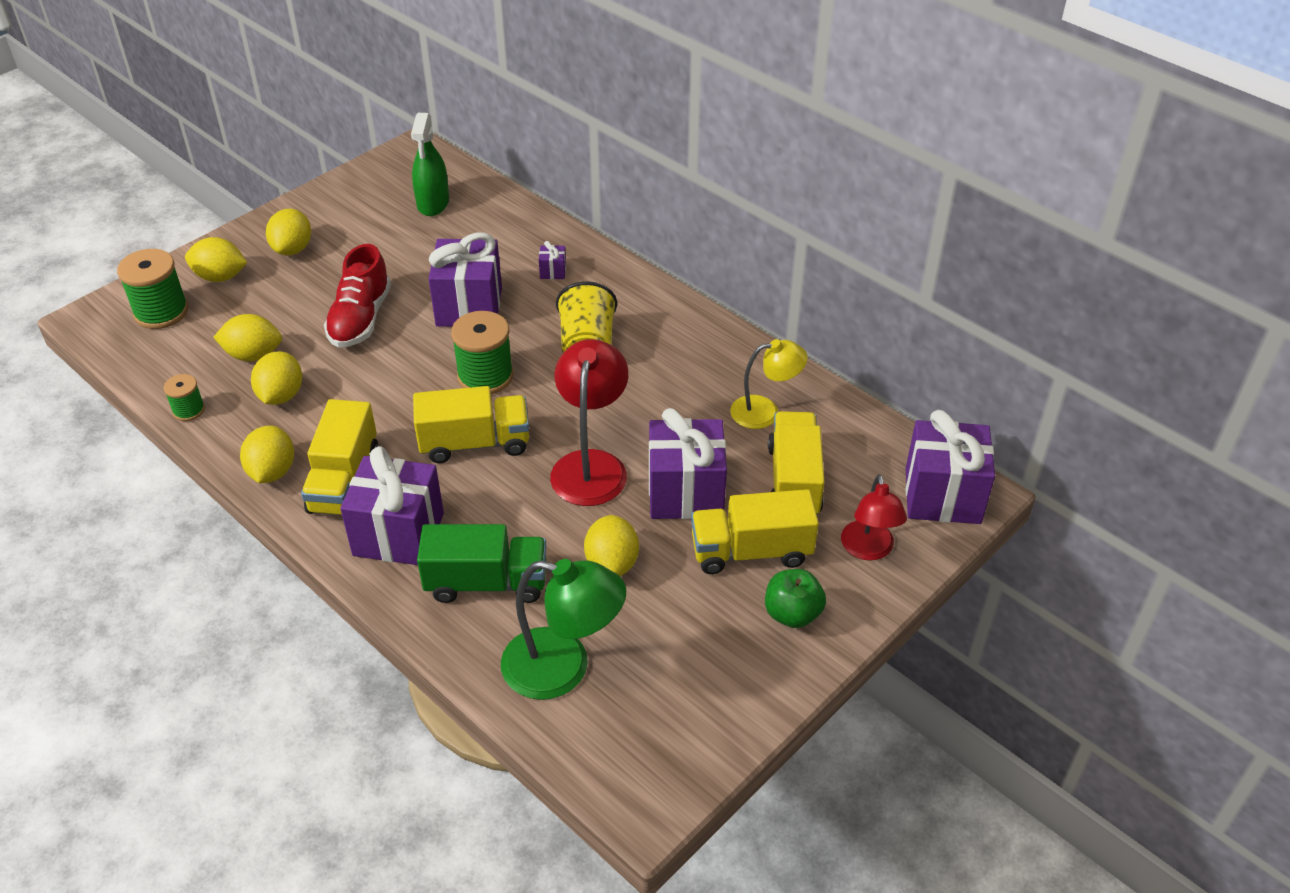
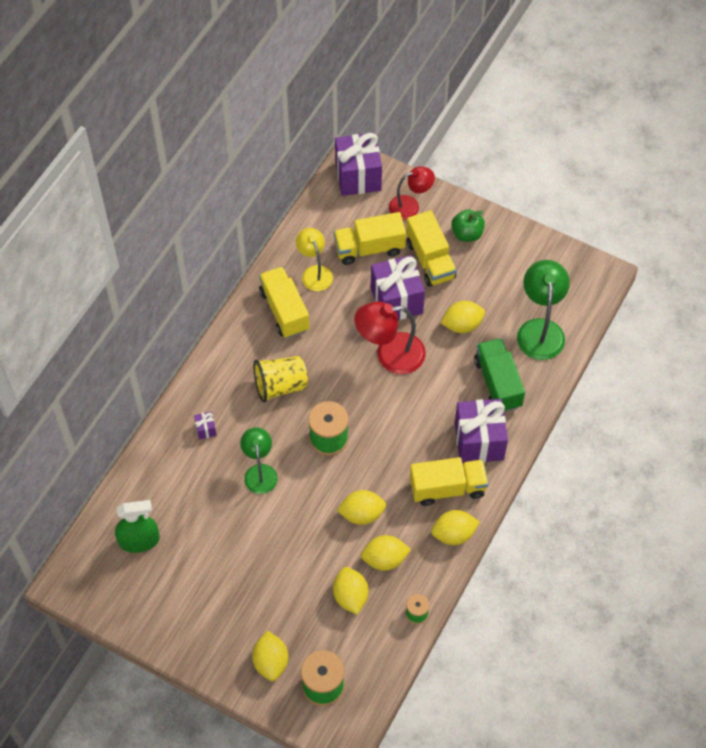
camera: 105 degrees left, 15 degrees up
yellow lemon [266,209,311,255] -> yellow lemon moved to [337,490,386,525]
red shoe [324,244,391,348] -> none
yellow truck [413,386,529,463] -> yellow truck moved to [259,266,309,338]
purple gift [428,233,502,327] -> green lamp [240,427,277,494]

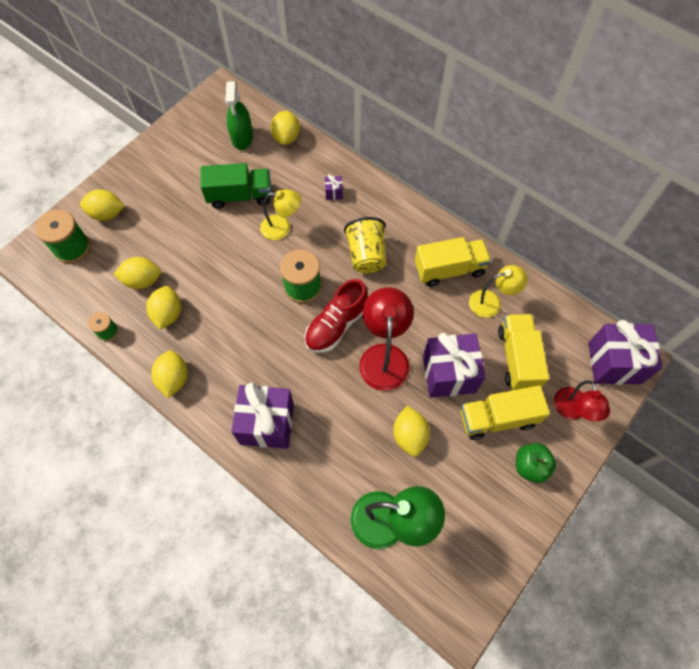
camera: 100 degrees right, 5 degrees up
green lamp [240,427,277,494] -> yellow lamp [260,189,301,240]
yellow lemon [337,490,386,525] -> yellow lemon moved to [271,111,300,145]
yellow truck [410,457,489,506] -> none
green truck [474,338,525,412] -> green truck moved to [200,163,271,209]
none -> red shoe [305,279,368,353]

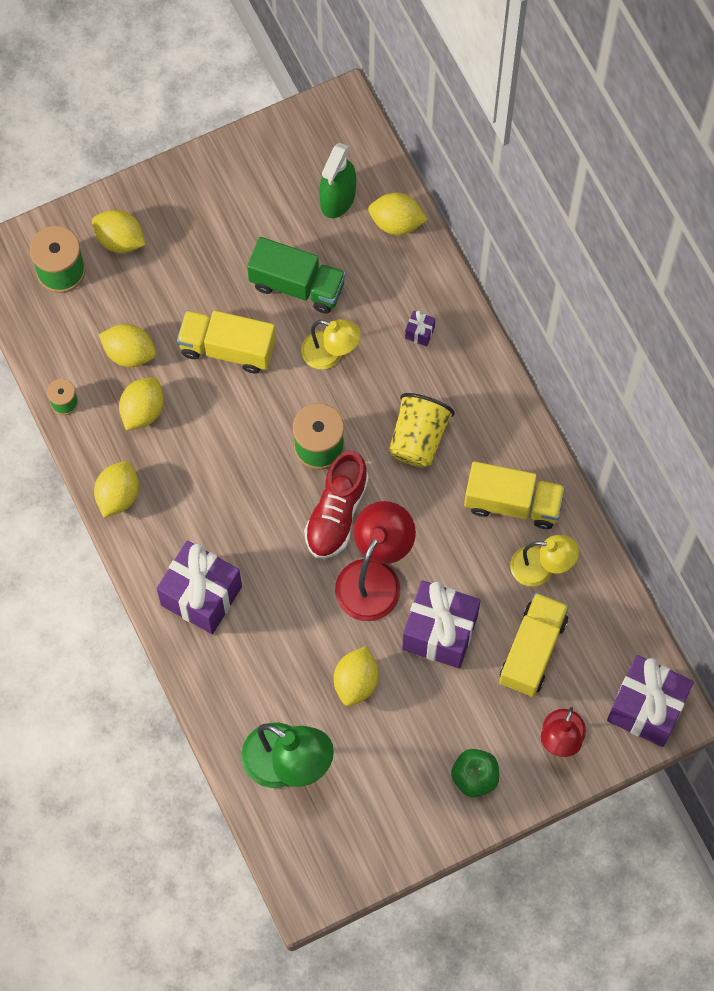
camera: 25 degrees right, 5 degrees up
yellow lemon [271,111,300,145] -> yellow lemon turned 75 degrees clockwise [368,193,428,235]
red shoe [305,279,368,353] -> red shoe turned 45 degrees counterclockwise [304,451,369,559]
yellow truck [461,385,550,440] -> yellow truck moved to [177,310,276,373]

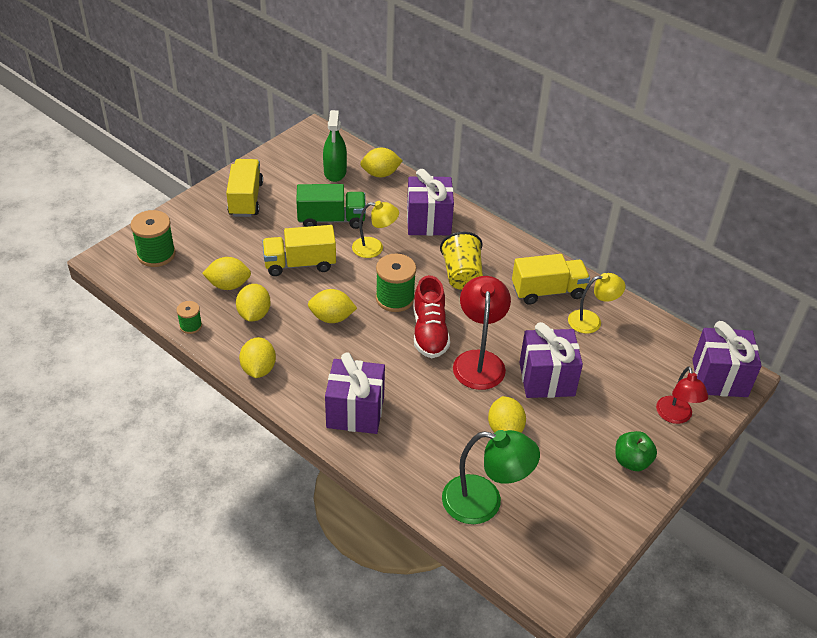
camera: 25 degrees left, 25 degrees down
yellow lemon [92,210,146,253] -> yellow lemon moved to [308,289,357,323]
purple gift [405,311,435,346] -> purple gift [407,169,454,236], size x2.47
yellow truck [499,593,569,697] -> yellow truck moved to [226,159,263,217]

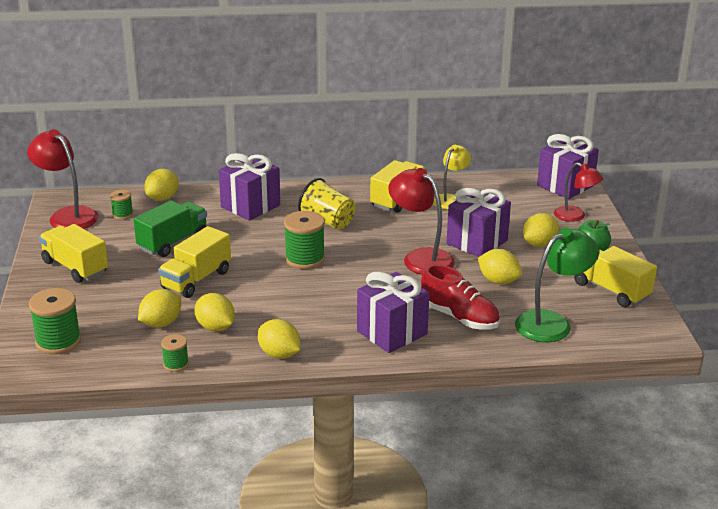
camera: 45 degrees left, 15 degrees down
yellow lemon [308,289,357,323] -> yellow lemon moved to [523,213,559,247]
green spray bottle [323,110,347,182] -> green spool [110,190,133,220]
yellow lamp [352,201,399,258] -> none
red shoe [413,275,450,358] -> red shoe moved to [421,264,500,330]
none -> red lamp [27,129,98,229]
none -> yellow truck [574,246,657,307]

